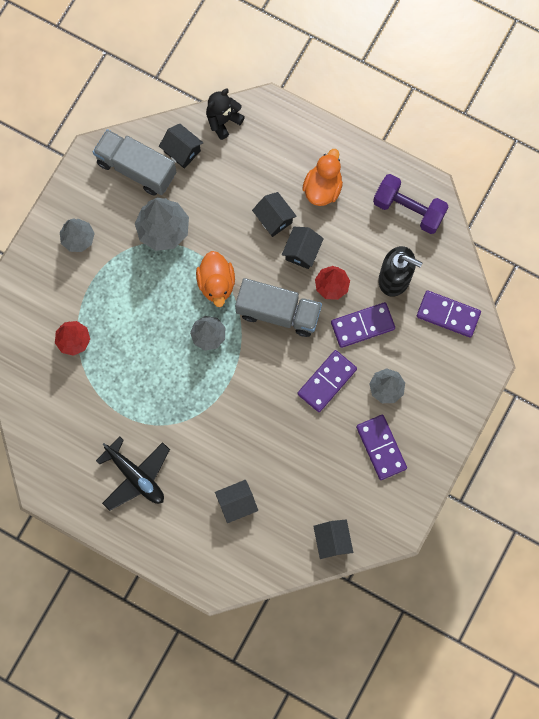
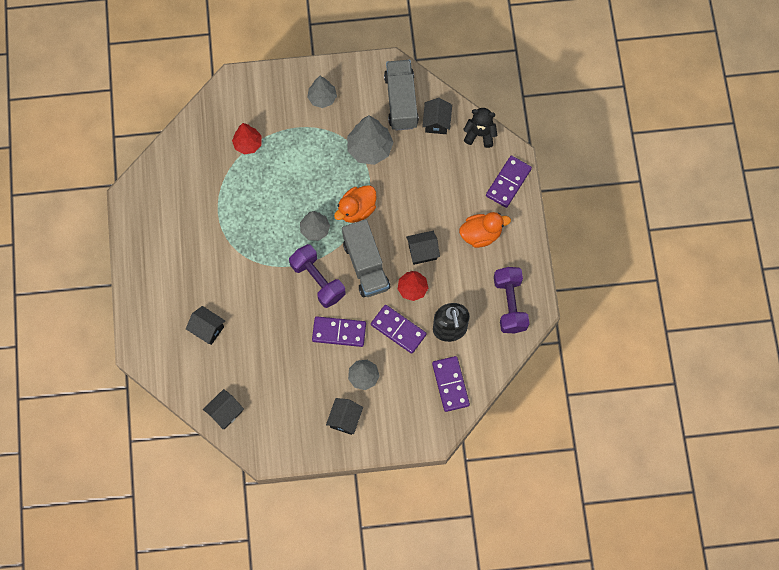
camera: 55 degrees right, 5 degrees down
black plane [96,437,170,511] -> none
black house [252,192,297,237] -> black house moved to [326,398,363,435]
purple domino [356,415,407,480] -> purple domino moved to [486,155,532,208]
none -> purple dumbbell [289,244,345,308]

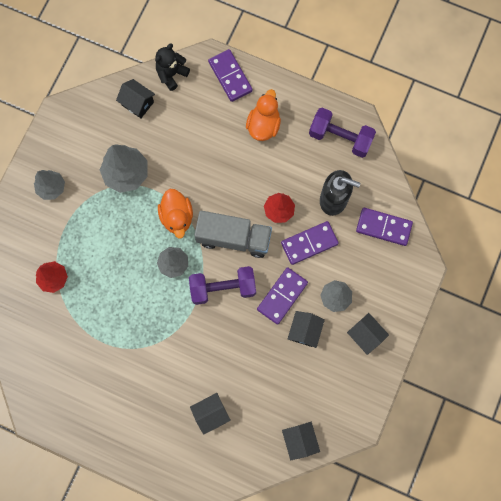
camera: 60 degrees left, 5 degrees up
grey truck [384,60,419,131] -> none
black house [406,231,440,265] -> black house moved to [288,311,325,348]

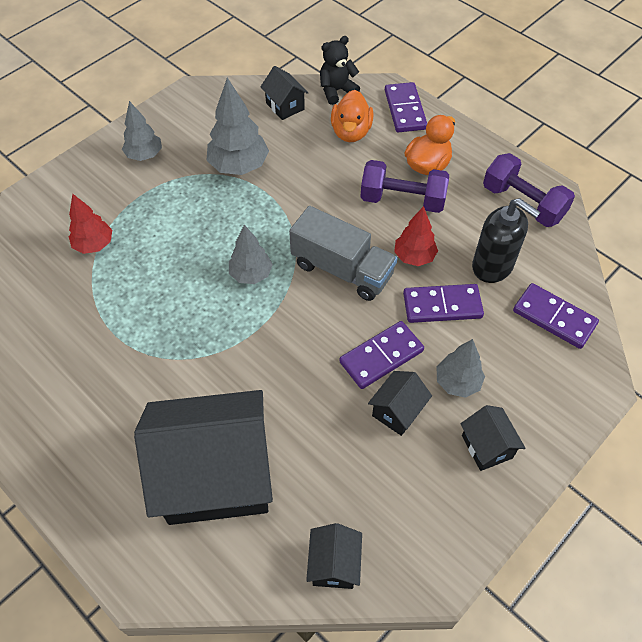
camera: 20 degrees right, 20 degrees down
orange duck [158,189,193,239] -> orange duck moved to [331,90,373,142]
purple dumbbell [189,266,256,305] -> purple dumbbell moved to [361,160,449,213]
black house [190,393,231,435] -> black house [134,390,273,525], size x2.34

